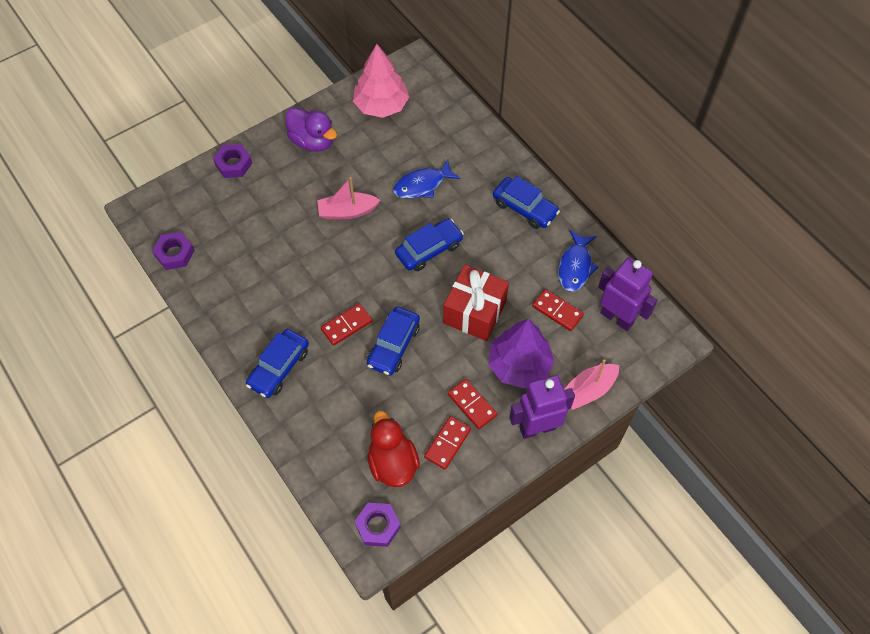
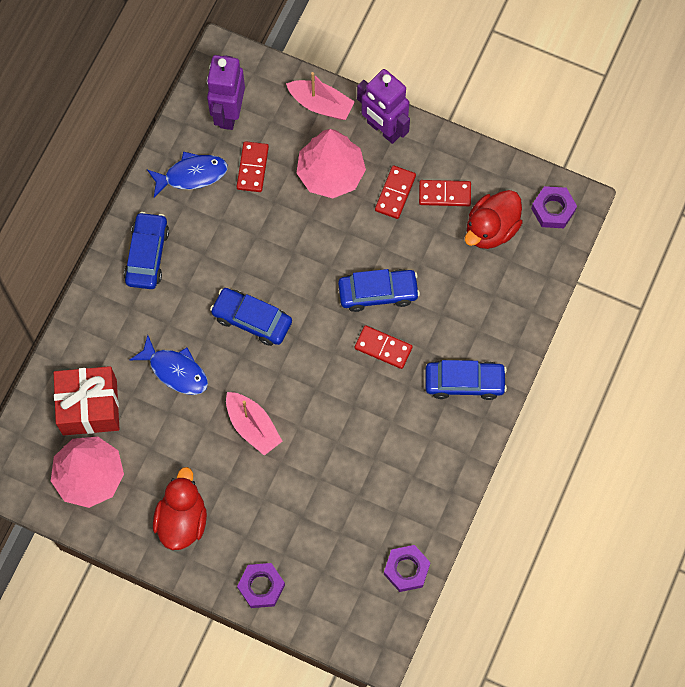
camera: 120 degrees left, 10 degrees up
purple duck [286,108,337,152] -> red duck [153,467,207,550]
red gift [443,265,509,341] -> red gift moved to [54,366,119,436]
purple tree [488,319,555,389] -> pink tree [297,129,366,198]

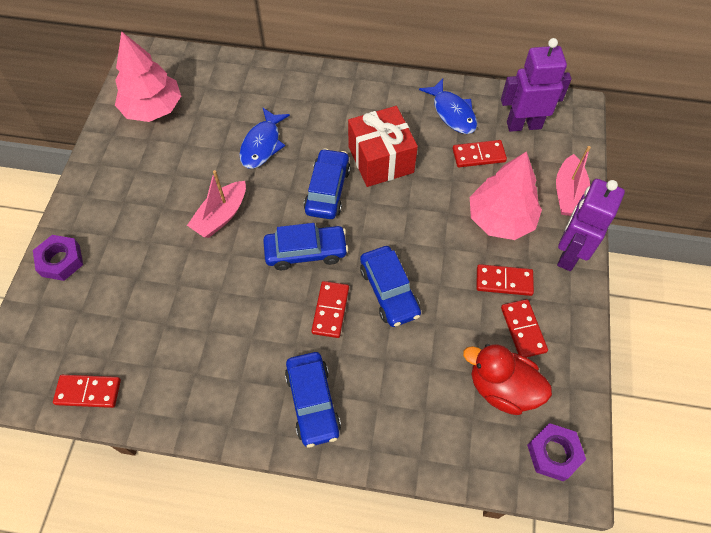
camera: 75 degrees right, 10 degrees down
red gift [54,366,119,436] -> red gift moved to [348,106,418,187]
blue car [124,212,169,289] -> blue car moved to [263,223,348,270]
red duck [153,467,207,550] -> none
purple nut [384,545,431,592] -> red domino [53,375,121,408]

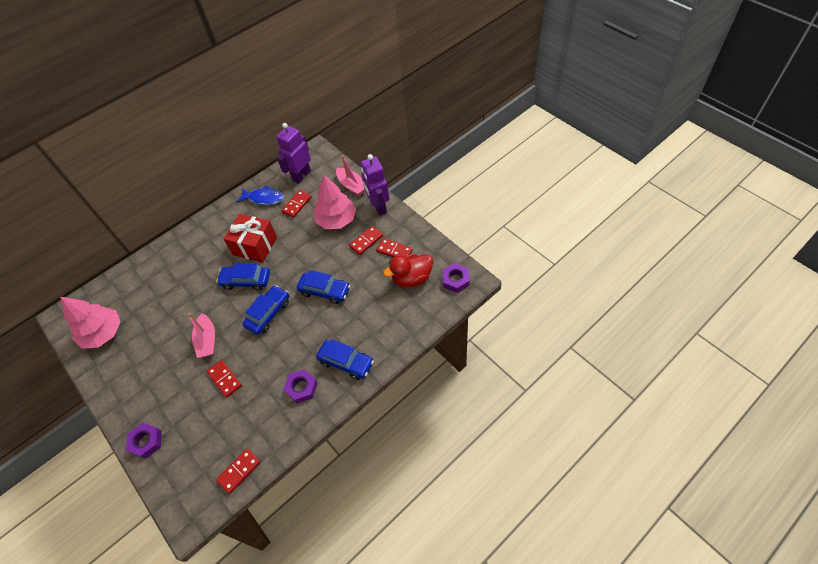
camera: 45 degrees left, 5 degrees down
blue fish [239,107,290,169] -> none
blue car [304,148,351,219] -> blue car turned 45 degrees counterclockwise [217,263,270,291]
red domino [311,281,349,338] -> red domino moved to [207,360,242,397]
none -> purple nut [283,369,318,403]

